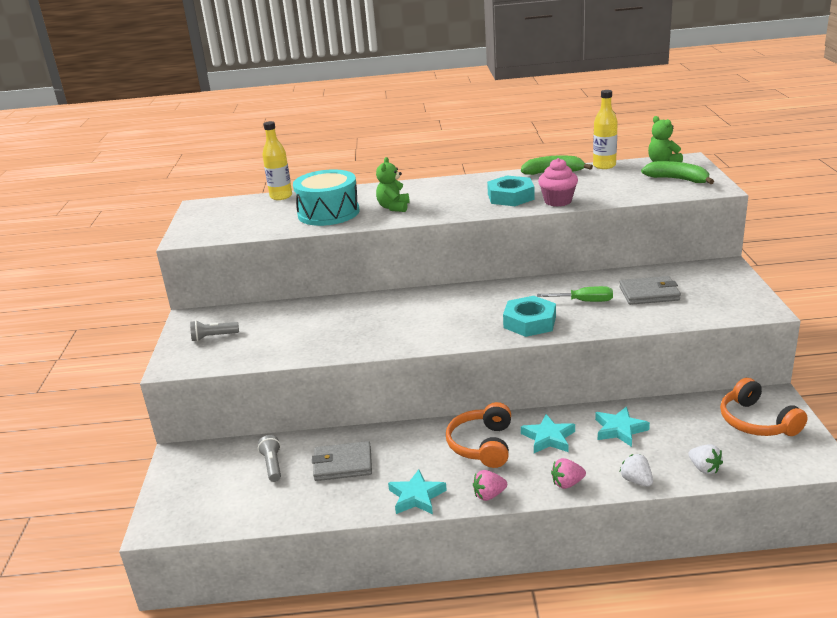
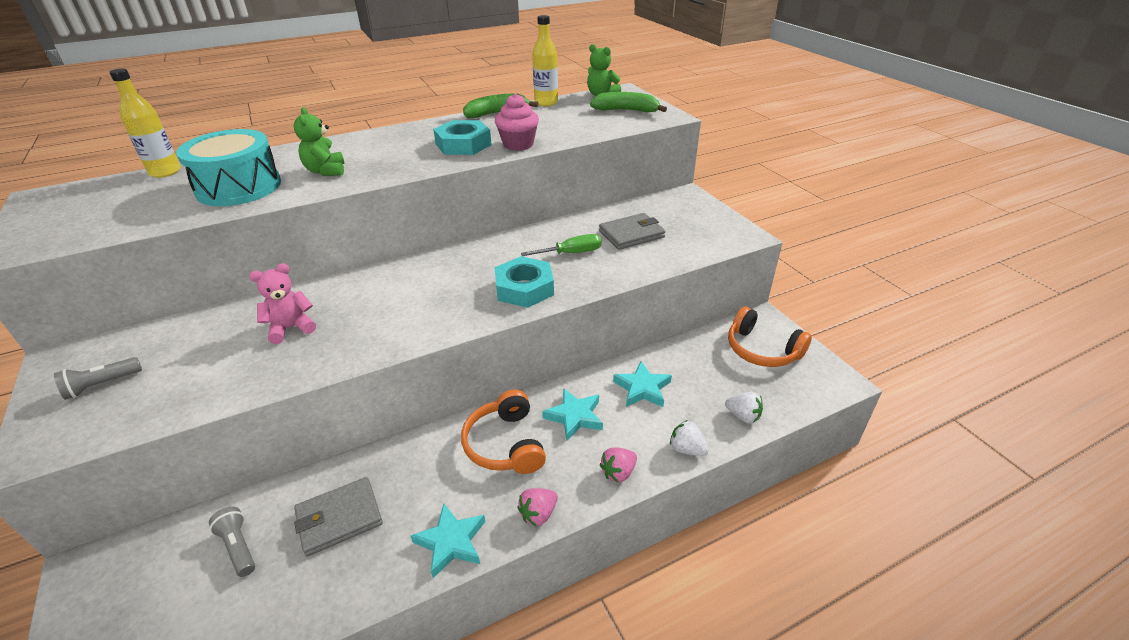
camera: 25 degrees left, 10 degrees up
none -> pink teddy bear [250,263,316,344]

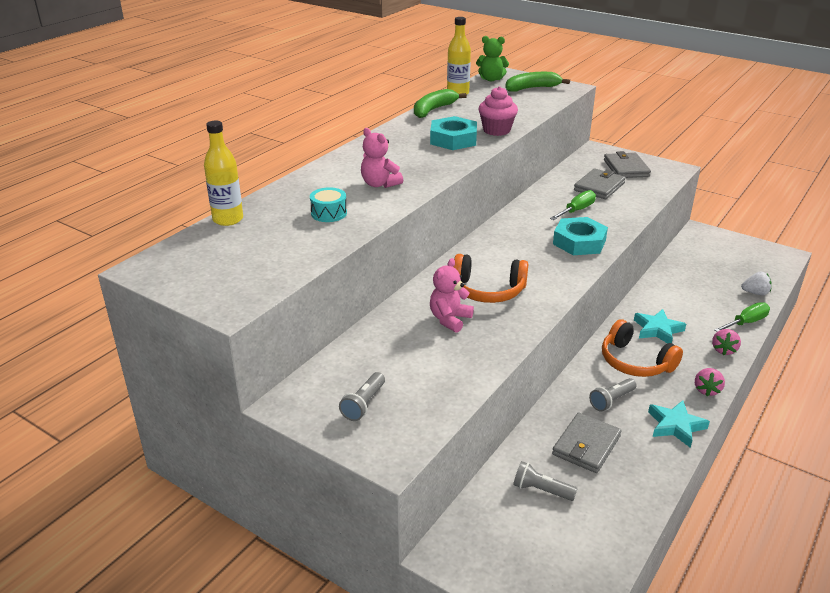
camera: 30 degrees left, 5 degrees down
turquoise drum [176,129,281,206] -> turquoise drum [310,187,347,222], size x0.46
green teddy bear [294,107,344,176] -> pink teddy bear [361,128,403,188]
turquoise star [613,361,672,407] -> none
white strawberry [670,420,709,456] -> green screwdriver [714,302,770,332]
orange headphones [728,307,812,367] -> orange headphones moved to [454,254,528,303]
none -> grey flashlight [589,378,637,411]
none -> grey wallet [604,151,651,178]

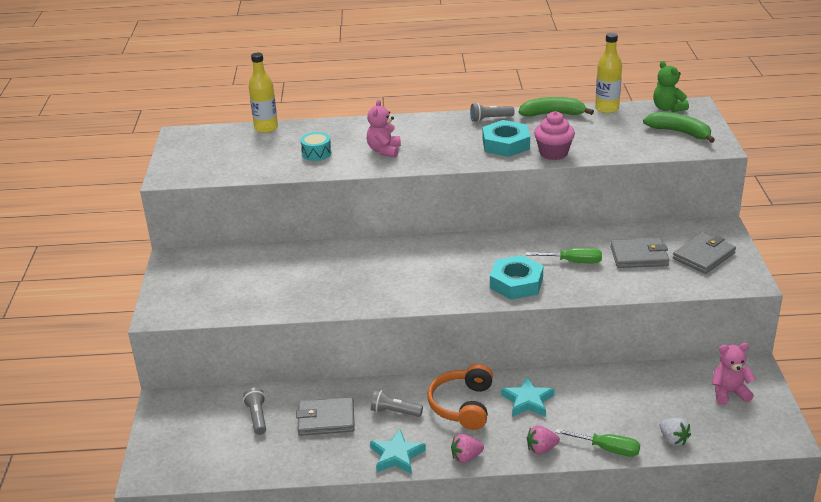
camera: 55 degrees right, 0 degrees up
grey flashlight [339,372,385,421] -> grey flashlight moved to [470,103,515,122]
pink teddy bear [430,258,474,333] -> pink teddy bear moved to [712,343,756,405]
orange headphones [454,254,528,303] -> none

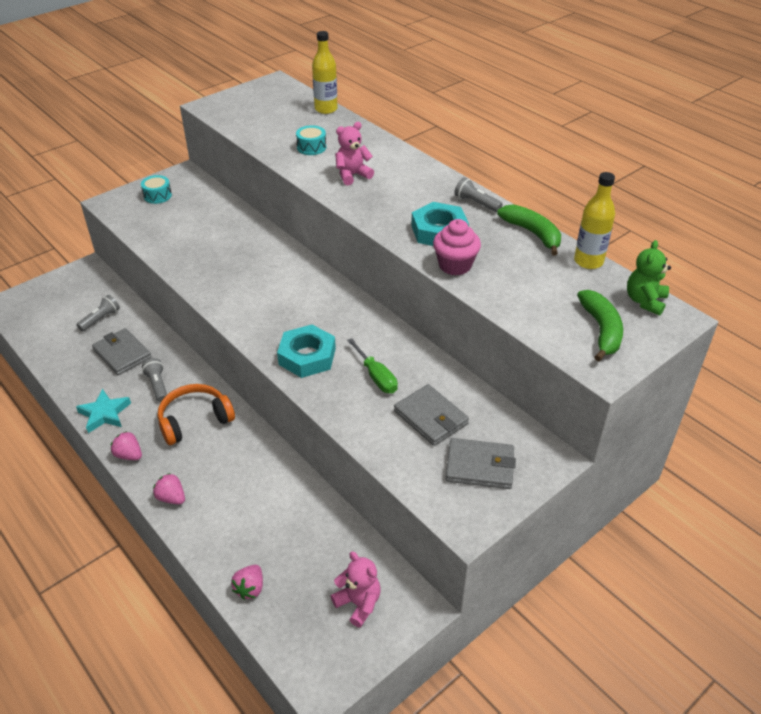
camera: 50 degrees right, 10 degrees up
turquoise star [501,376,555,417] -> none
green screwdriver [555,429,640,457] -> none
white strawberry [660,418,691,446] -> pink strawberry [231,565,263,600]
none -> turquoise drum [141,175,172,204]

